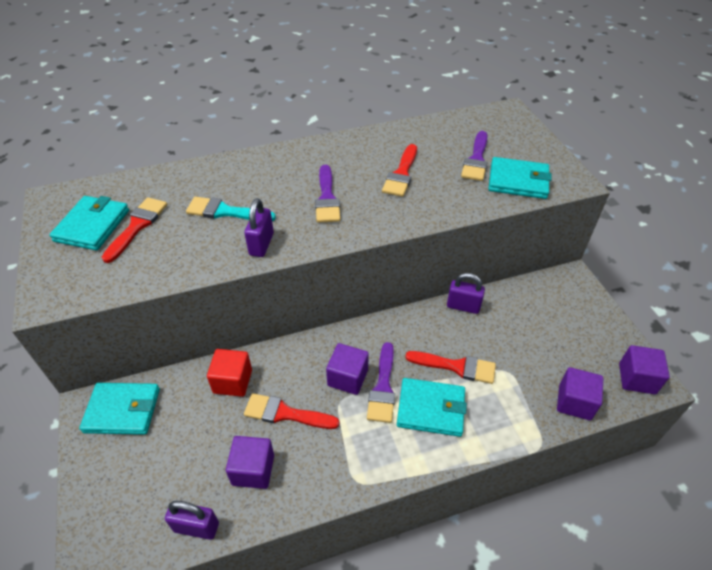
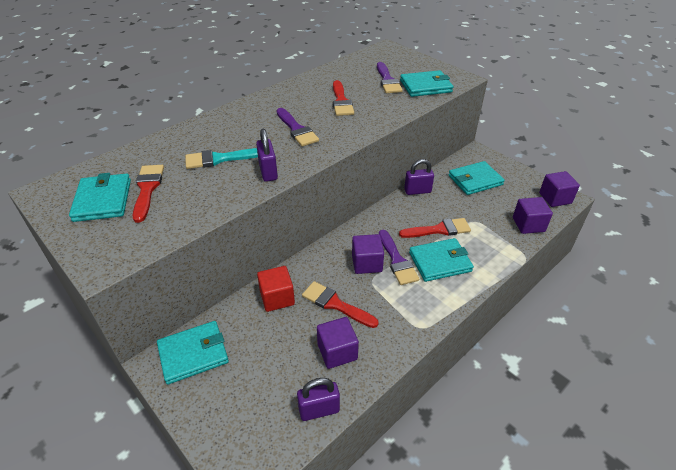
camera: 25 degrees left, 5 degrees down
red brush [244,393,339,429] -> red brush turned 45 degrees clockwise [302,281,379,328]
none -> turquoise wallet [449,161,505,195]

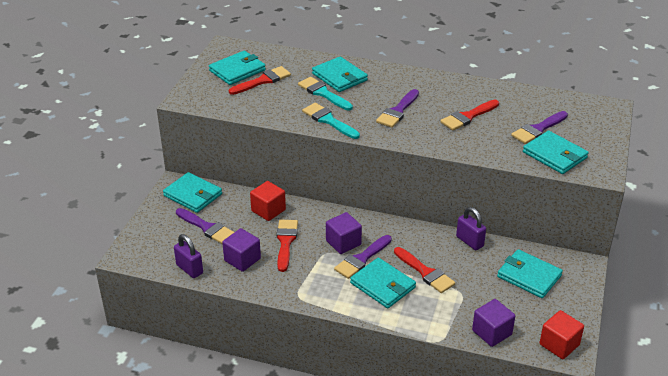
camera: 60 degrees right, 5 degrees down
purple padlock [256,129,278,182] -> turquoise brush [302,103,360,139]
purple cube [539,171,580,207] -> red cube [539,310,584,359]
none -> purple brush [176,208,234,244]
none -> turquoise wallet [312,57,368,92]

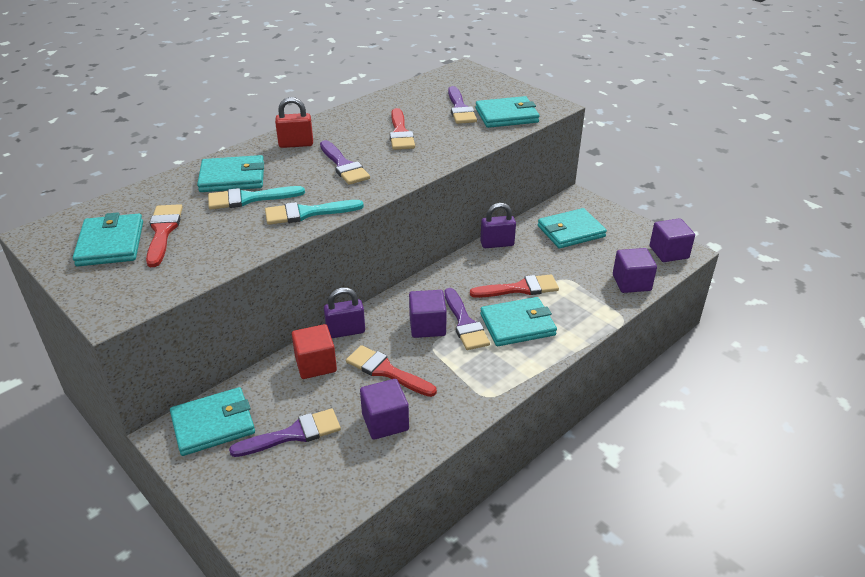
camera: 60 degrees left, 0 degrees up
purple padlock [174,234,203,278] -> purple padlock moved to [324,288,365,338]
red cube [539,310,584,359] -> purple cube [650,218,695,262]
none -> red padlock [275,97,313,148]

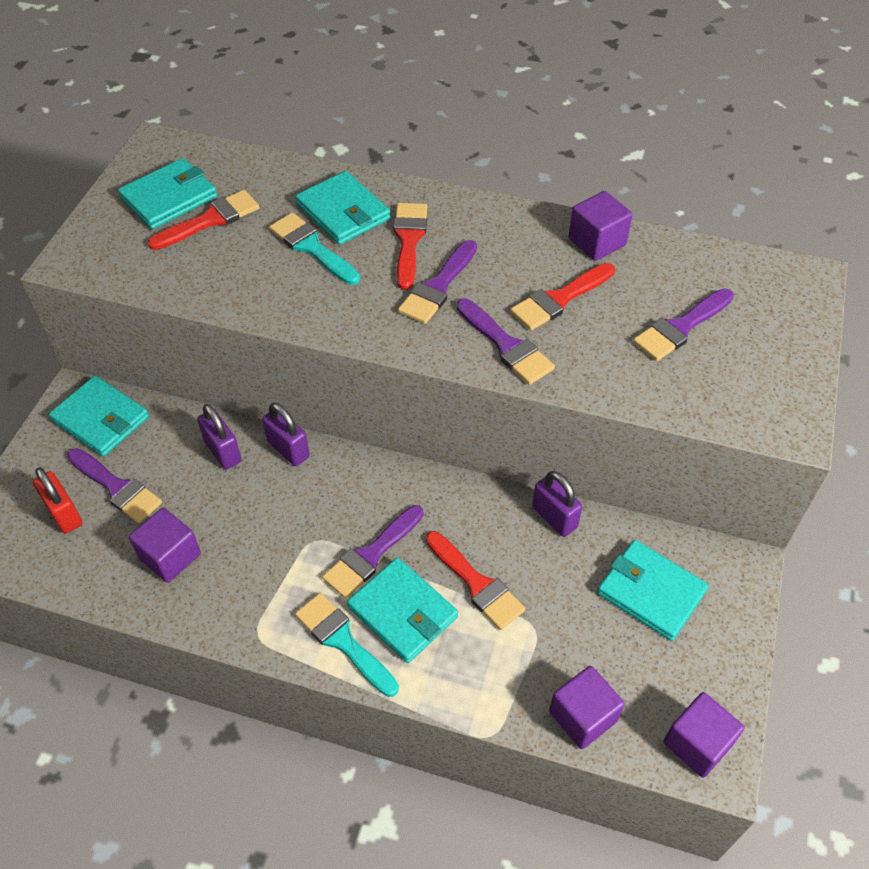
camera: 60 degrees right, 15 degrees up
turquoise brush [265,200,364,225] -> turquoise brush moved to [295,593,399,697]
red padlock [275,97,313,148] -> red padlock moved to [33,467,82,534]
red cube [292,324,337,379] -> purple padlock [197,404,242,469]
red brush [346,345,437,397] -> red brush moved to [394,203,427,290]
purple cube [409,290,447,338] -> purple cube moved to [569,191,633,261]
turquoise wallet [475,96,540,128] -> none
none -> purple brush [456,299,555,385]

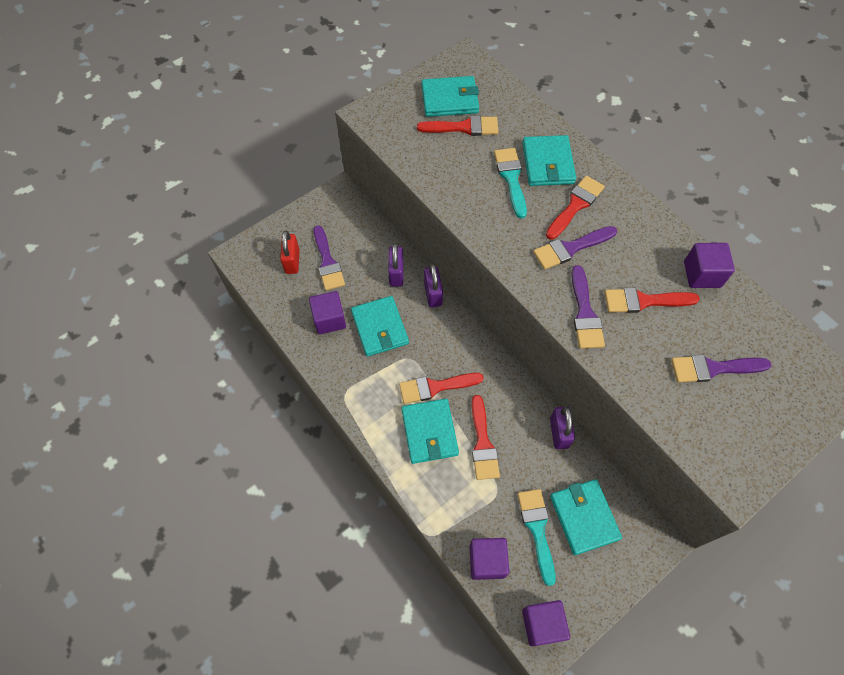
camera: 35 degrees right, 10 degrees up
turquoise wallet [49,376,149,457] -> turquoise wallet moved to [351,296,409,357]
turquoise brush [295,593,399,697] -> turquoise brush moved to [518,489,556,586]
purple brush [322,505,424,598] -> red brush [399,373,483,404]

